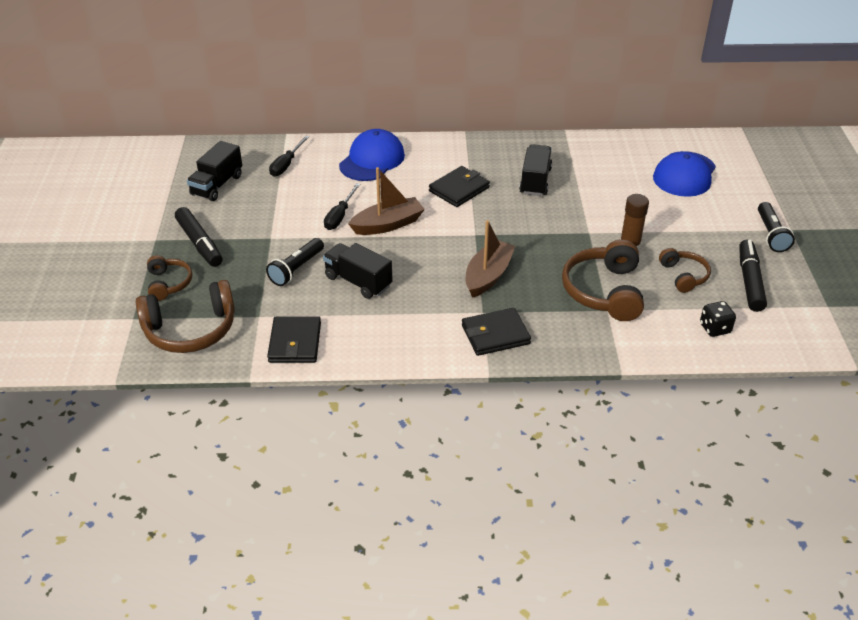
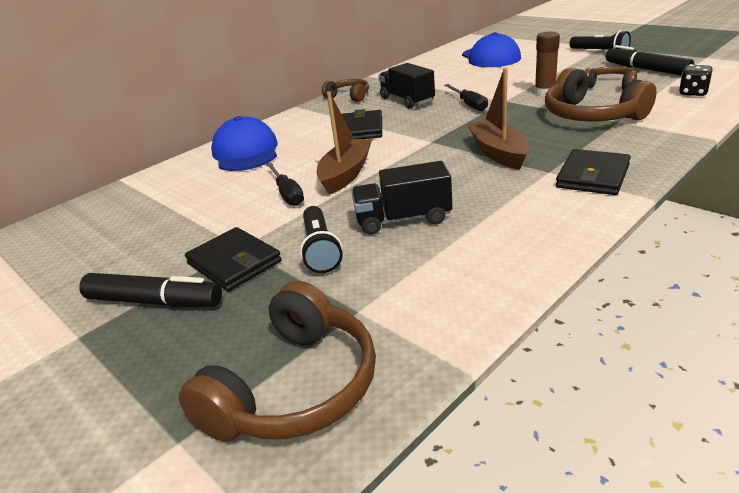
camera: 40 degrees left, 10 degrees down
brown headphones [147,255,193,301] -> brown headphones moved to [322,79,369,102]
black truck [187,141,242,201] -> none
black wallet [267,316,321,363] -> black wallet moved to [185,227,282,291]
black screwdriver [269,136,309,177] -> black screwdriver moved to [444,84,488,111]

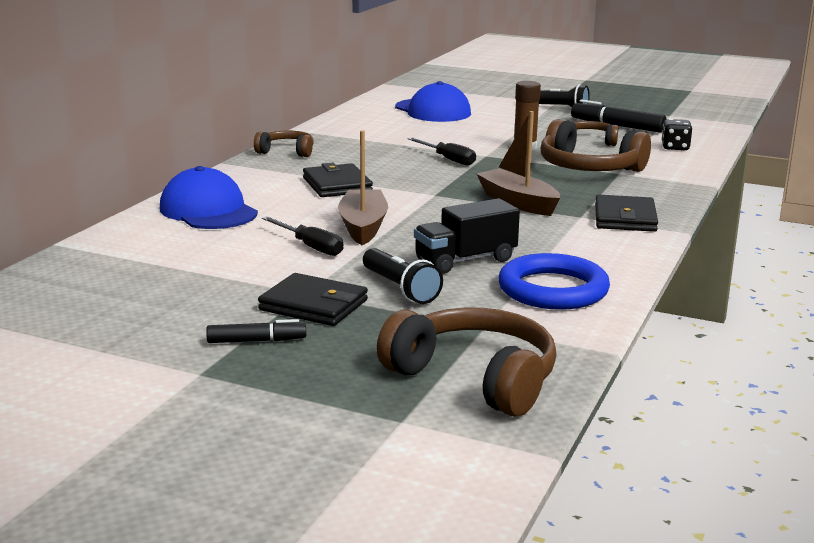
camera: 25 degrees left, 10 degrees down
black marker [79,273,222,307] -> black marker [206,319,306,343], size x0.60
brown headphones [179,281,376,442] -> brown headphones turned 60 degrees counterclockwise [377,308,556,416]
black truck [379,63,435,109] -> none
none -> blue ring [498,253,610,310]

